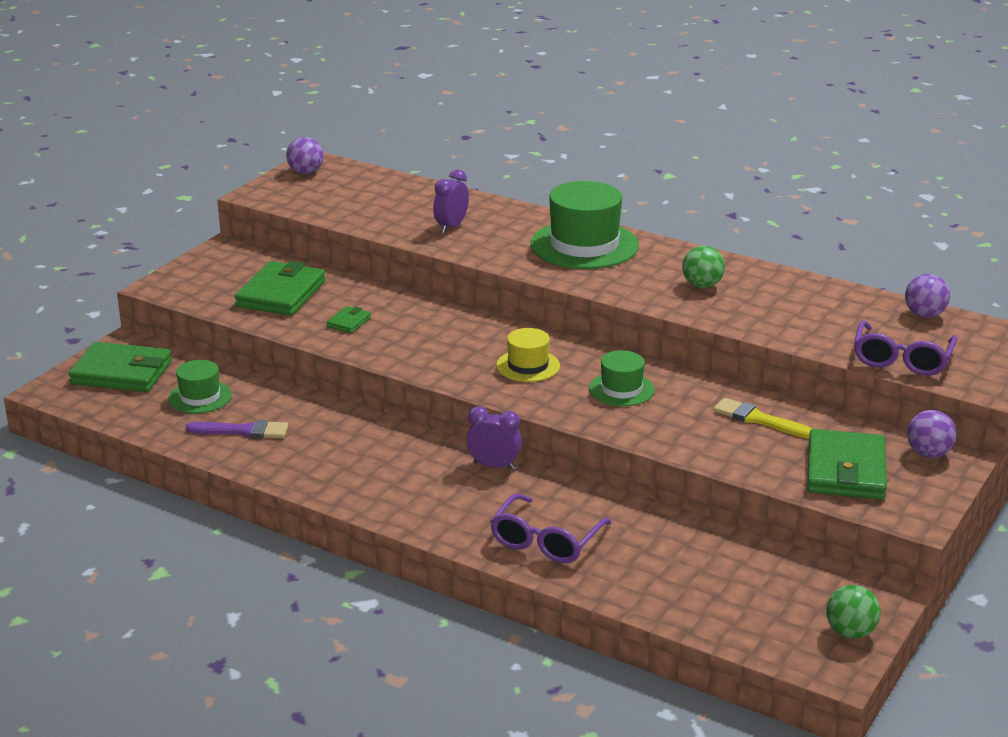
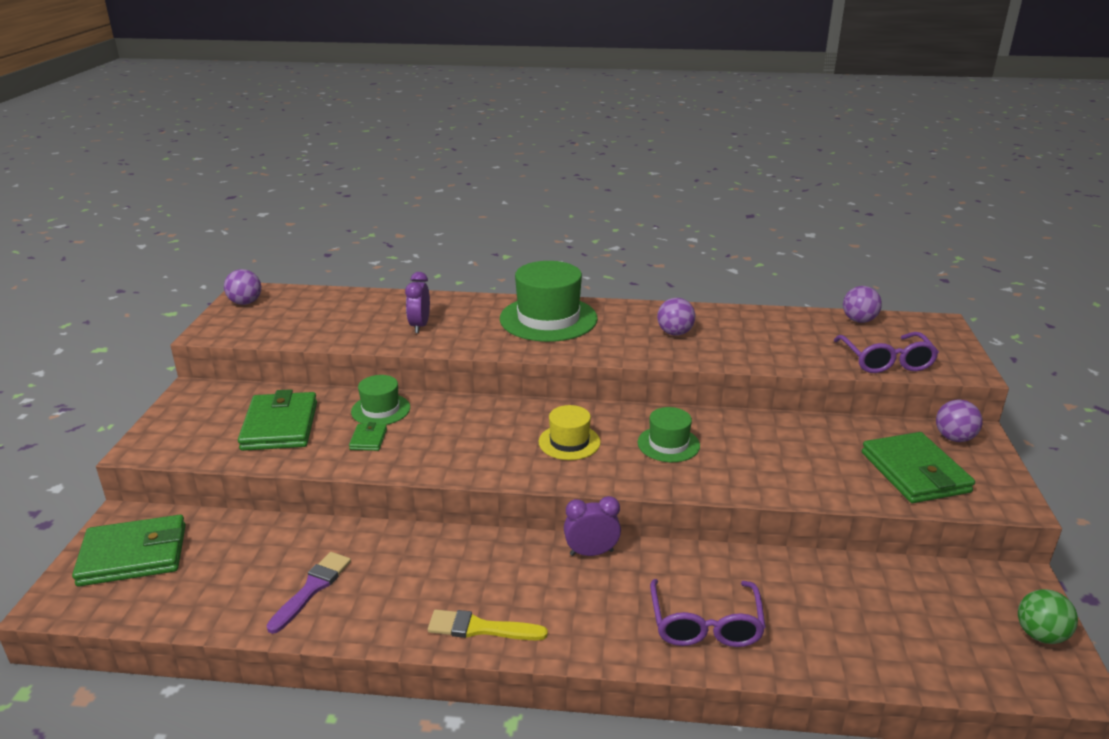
camera: 25 degrees left, 0 degrees up
green hat [168,360,232,413] -> green hat moved to [351,375,410,425]
purple brush [186,420,289,439] -> purple brush turned 45 degrees counterclockwise [266,552,351,634]
green ball [682,246,725,288] -> purple ball [657,298,695,336]
yellow brush [713,398,813,439] -> yellow brush moved to [428,610,548,640]

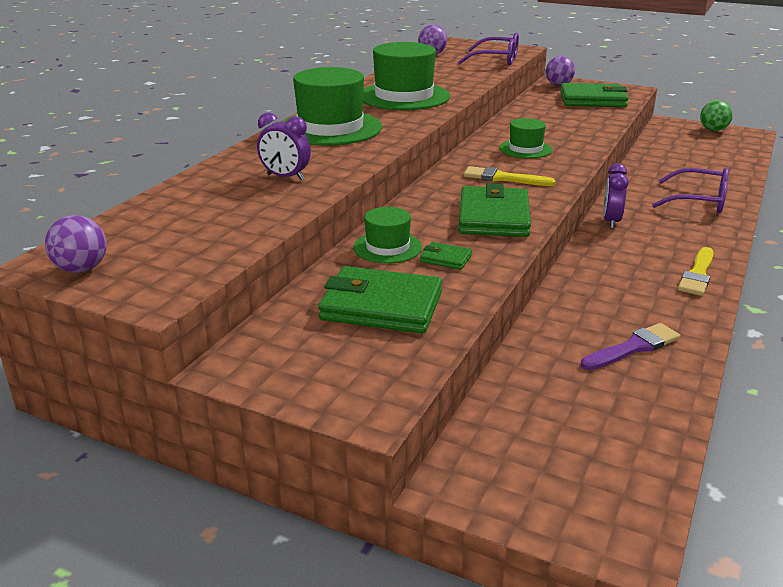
camera: 70 degrees left, 0 degrees up
green wallet [72,515,186,586] -> green wallet moved to [459,183,531,237]
purple brush [266,552,351,634] -> purple brush turned 105 degrees clockwise [581,323,680,370]
yellow hat [539,405,601,460] -> yellow brush [464,166,556,186]
purple ball [657,298,695,336] -> green hat [363,42,450,110]

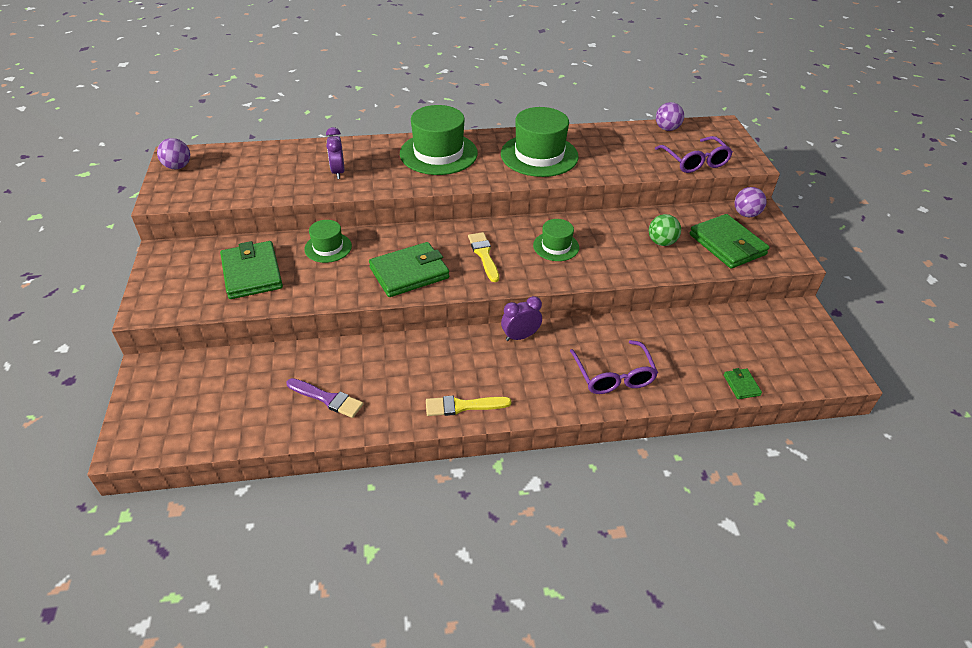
camera: 55 degrees right, 15 degrees up
green wallet [420,242,472,270] -> green wallet moved to [724,368,762,399]
green ball [700,100,733,131] -> green ball moved to [649,214,681,246]

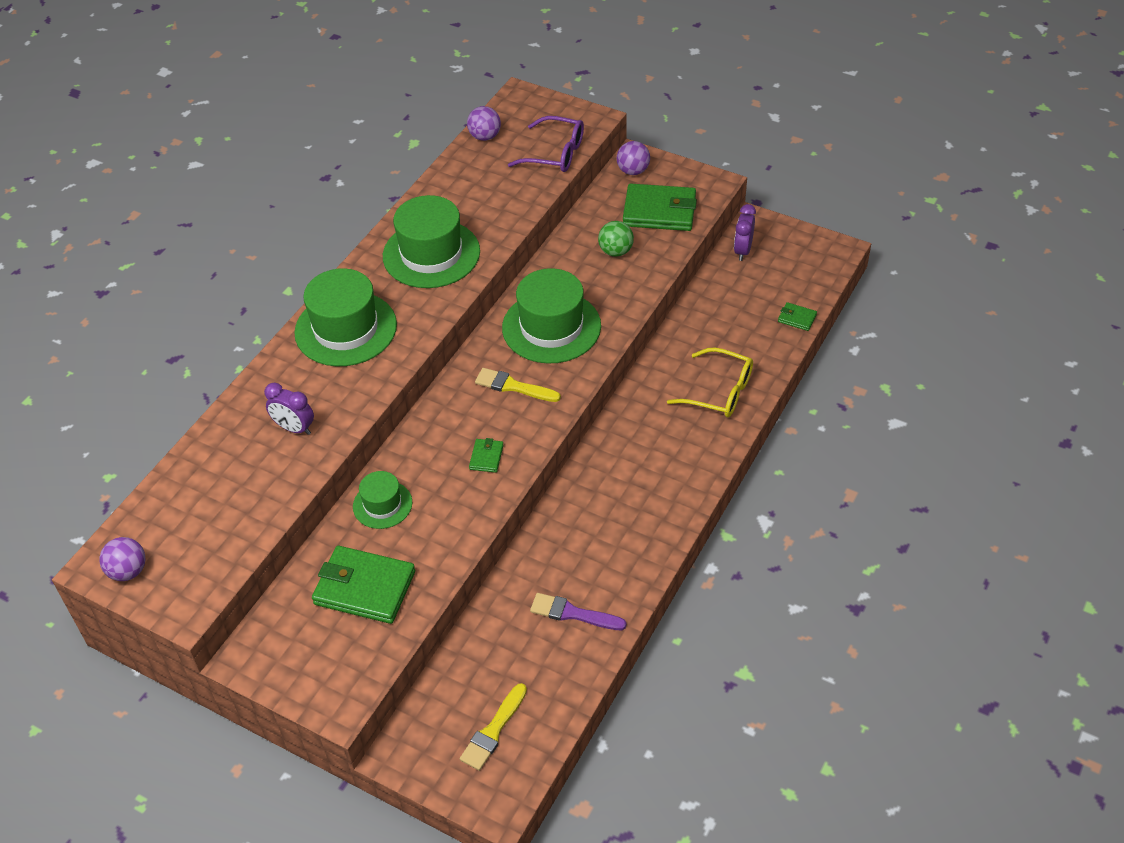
camera: 50 degrees left, 5 degrees up
purple brush [286,378,363,418] -> purple brush turned 135 degrees counterclockwise [530,593,627,630]
green wallet [369,242,449,297] -> green wallet [469,438,504,473], size x0.46
yellow brush [426,396,511,416] -> yellow brush moved to [460,683,527,771]
purple clock [501,296,542,341] -> purple clock moved to [734,204,756,261]
green hat [533,219,579,261] -> green hat [502,268,601,364], size x1.84
purple glasses [570,340,658,394] -> yellow glasses [667,347,753,417]

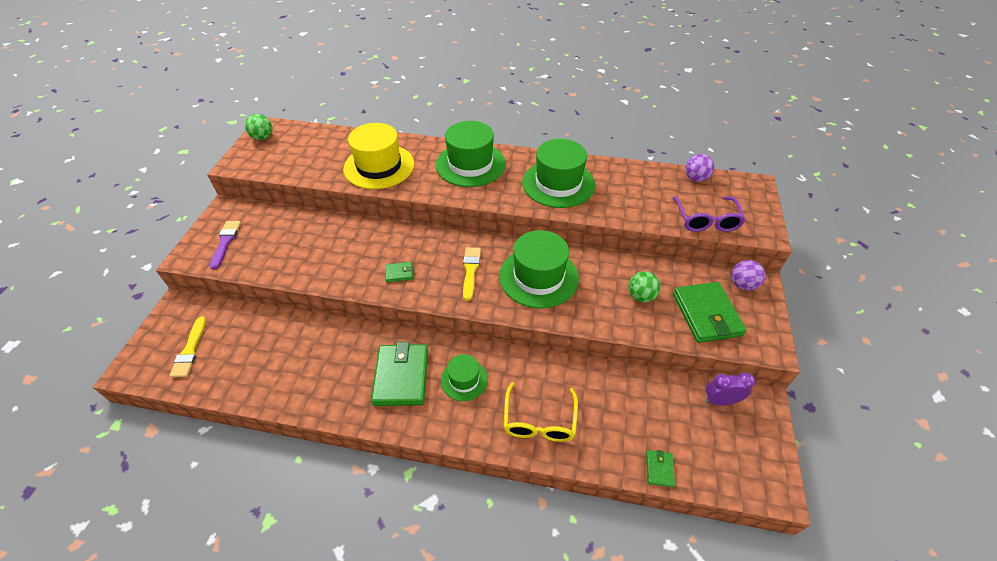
camera: 70 degrees right, 0 degrees up
purple ball [99,537,146,581] -> green ball [245,114,272,140]
purple clock [264,383,314,435] -> yellow hat [343,123,414,189]
green wallet [312,546,415,624] -> green wallet moved to [371,342,428,406]
green hat [353,471,412,529] -> green hat moved to [441,354,488,401]
yellow brush [460,683,527,771] -> yellow brush turned 105 degrees counterclockwise [169,317,206,377]
purple brush [530,593,627,630] -> purple brush moved to [210,221,241,270]

